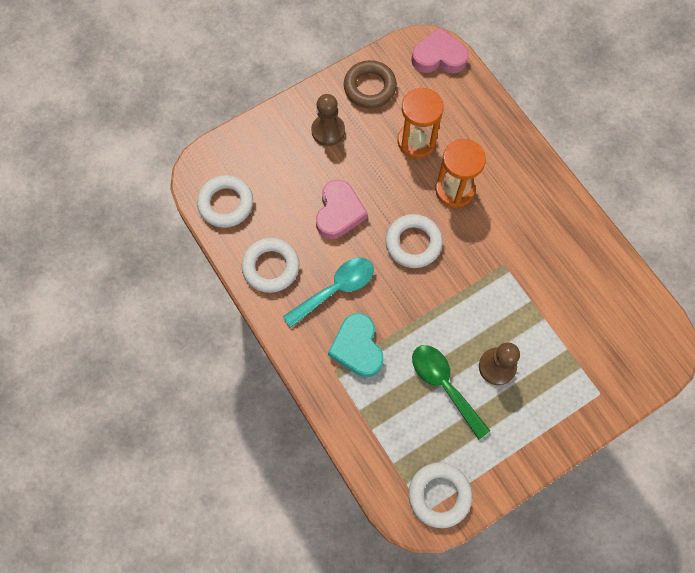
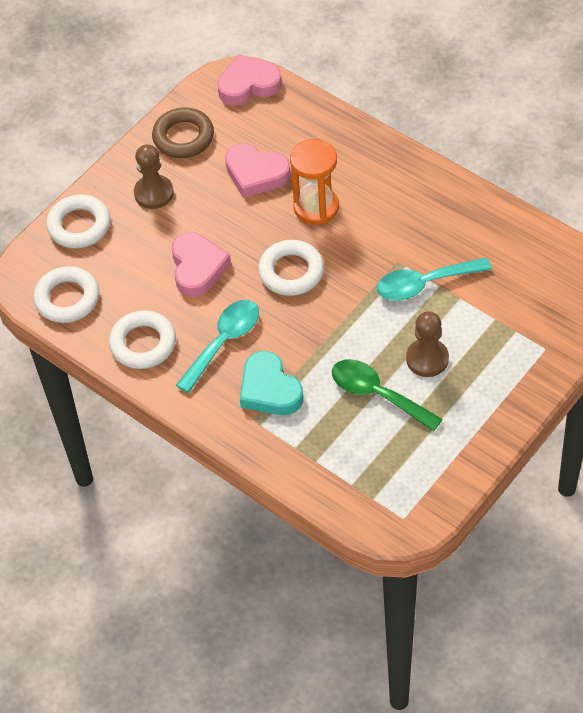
camera: 15 degrees left, 15 degrees down
orange hourglass [398,87,444,158] -> pink heart [225,143,291,198]
white ring [408,462,472,528] -> white ring moved to [47,195,110,248]
none -> turquoise spoon [377,258,492,300]

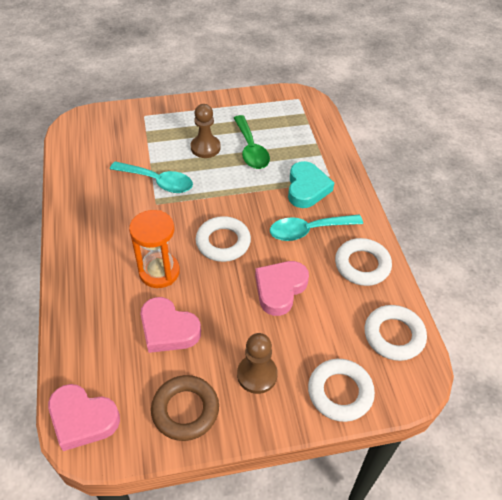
camera: 145 degrees left, 5 degrees down
pink heart [225,143,291,198] -> pink heart turned 150 degrees clockwise [141,297,201,353]

